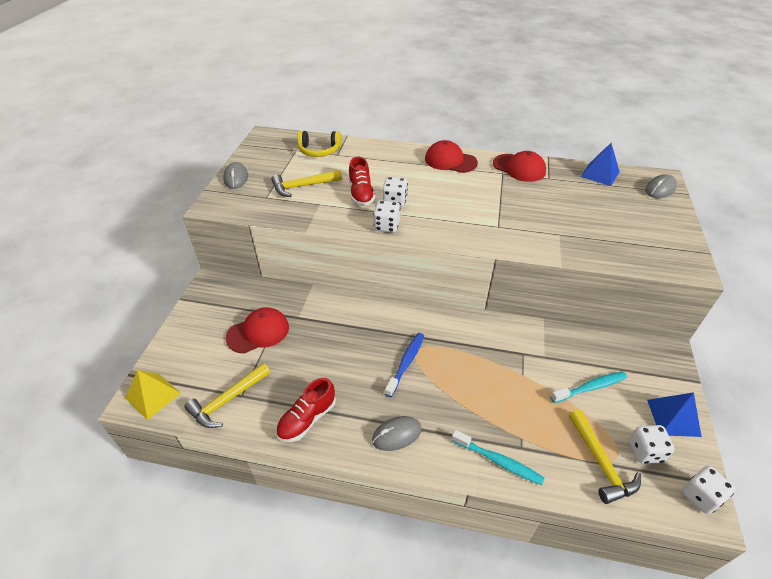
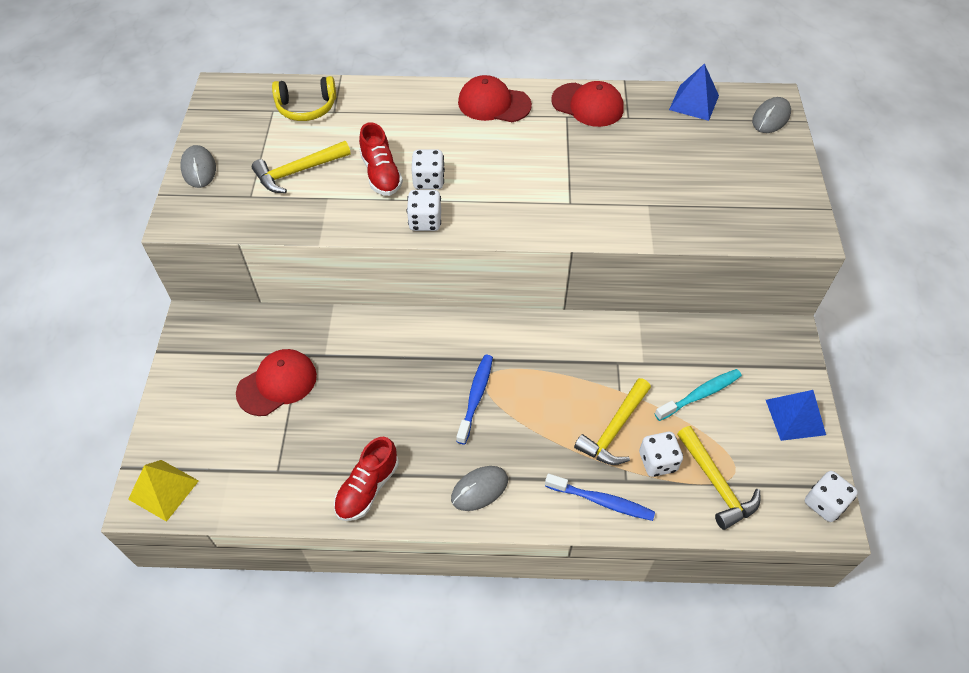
camera: 10 degrees left, 10 degrees up
yellow hammer [184,363,270,428] -> yellow hammer moved to [574,378,651,465]
turquoise toothbrush [451,430,544,485] -> blue toothbrush [545,474,655,521]
white dice [629,425,674,464] -> white dice moved to [639,432,683,477]

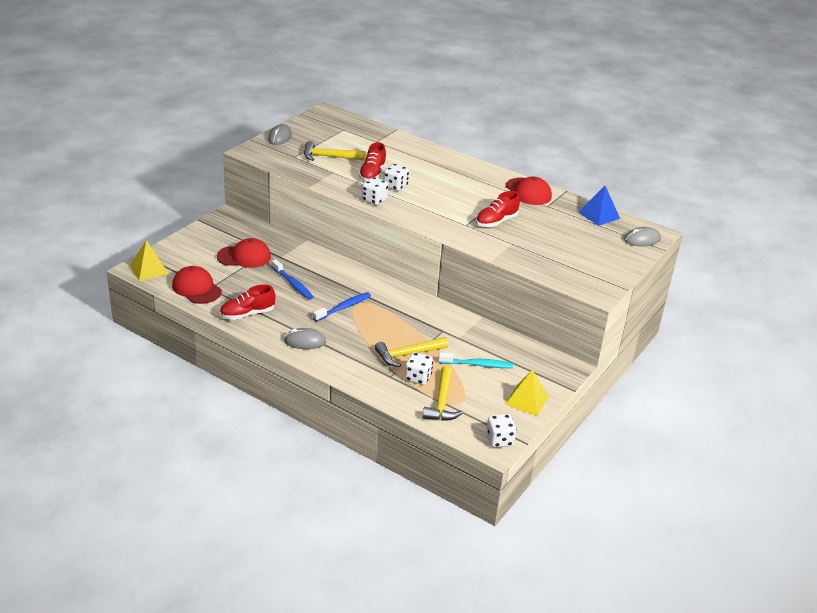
camera: 30 degrees right, 20 degrees down
yellow headphones [272,76,336,121] -> none
red cap [458,75,532,122] -> red cap moved to [172,266,222,304]
blue toothbrush [545,474,655,521] -> blue toothbrush moved to [272,259,314,300]
blue pyramid [766,390,826,441] -> yellow pyramid [505,370,549,416]
none -> red shoe [476,191,520,227]

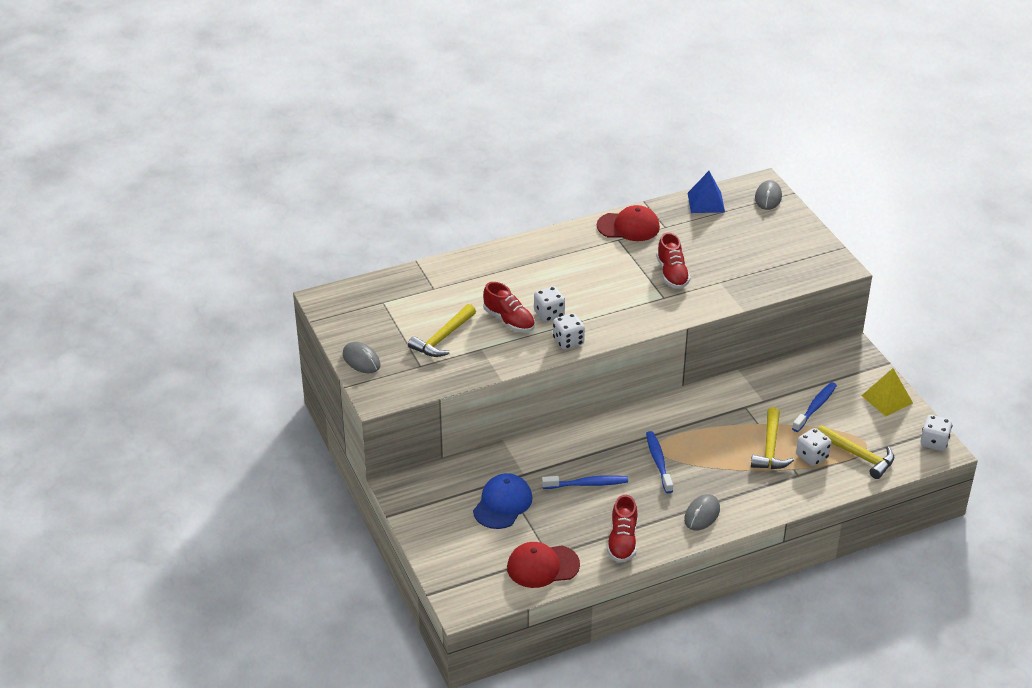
camera: 55 degrees left, 5 degrees up
yellow pyramid [130,240,169,281] -> none
red cap [217,238,271,268] -> blue cap [473,473,532,529]
turquoise toothbrush [438,352,513,368] -> blue toothbrush [792,382,837,432]

